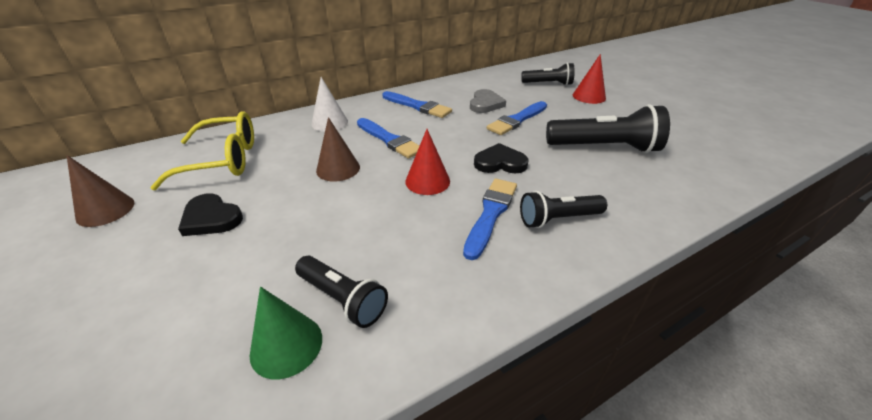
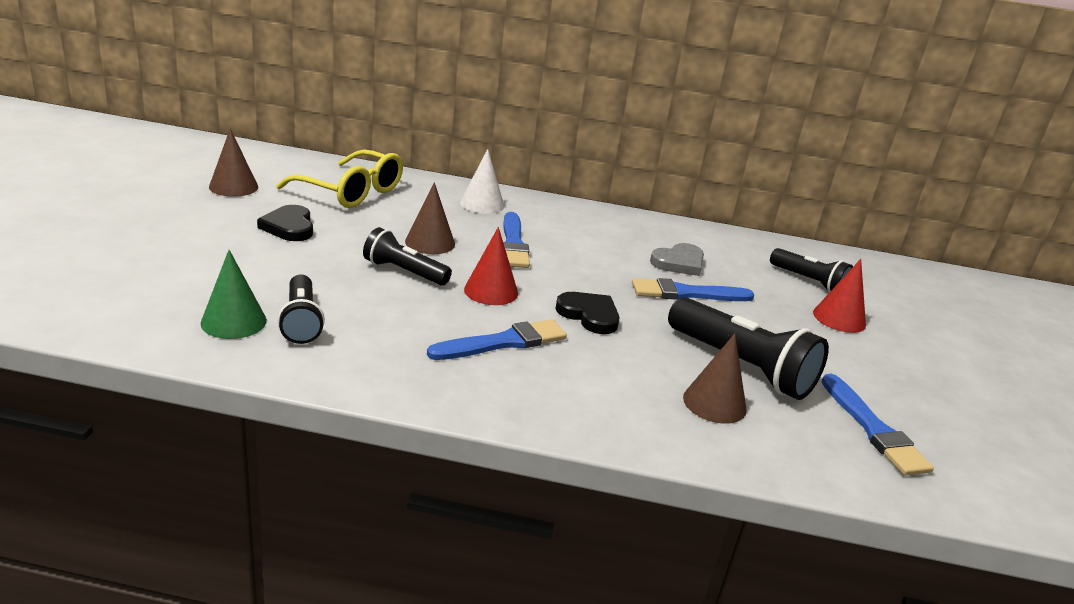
camera: 35 degrees right, 10 degrees down
blue brush [382,91,452,118] -> blue brush moved to [821,374,934,476]
black flashlight [520,191,607,228] -> black flashlight moved to [363,227,452,285]
none -> brown cone [683,333,747,424]

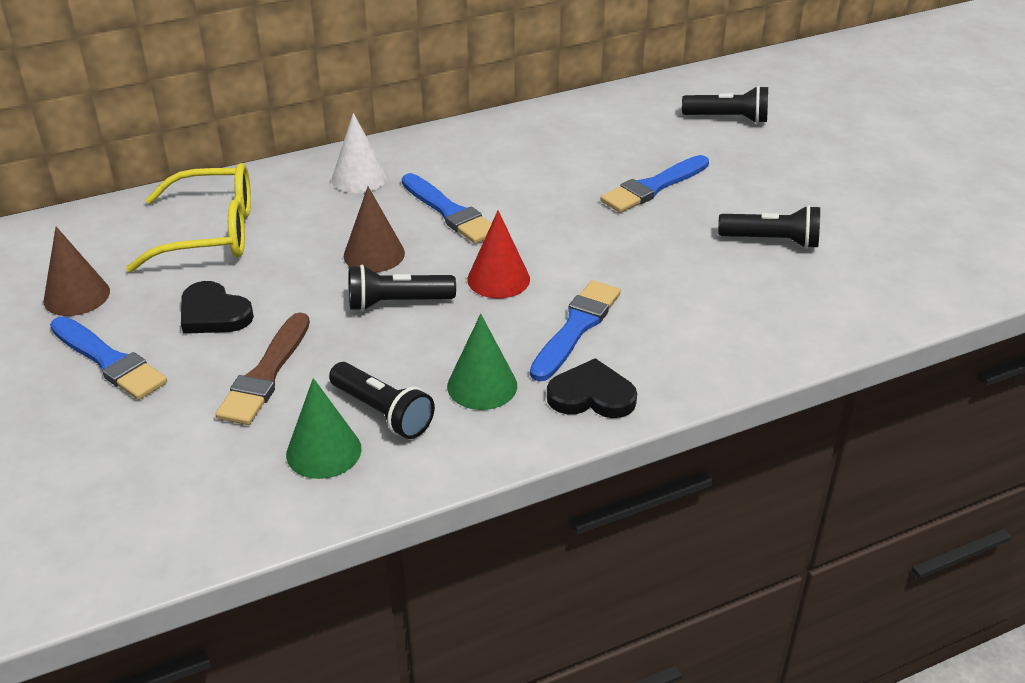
camera: 30 degrees left, 10 degrees up
black heart [555,292,619,334] -> black heart moved to [547,358,637,418]
grey heart [650,243,704,276] -> none
black flashlight [668,297,829,400] -> black flashlight [718,205,820,249], size x0.62
brown cone [683,333,747,424] -> none
red cone [813,259,866,333] -> none
blue brush [821,374,934,476] -> blue brush moved to [50,316,167,400]
none -> brown brush [215,312,310,425]
none -> green cone [447,314,517,410]

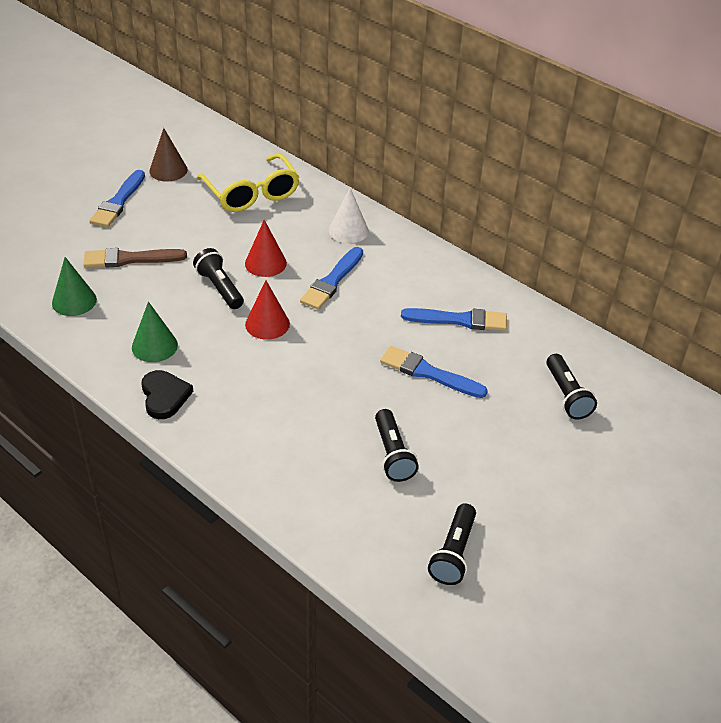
camera: 65 degrees right, 5 degrees up
black heart [181,281,254,334] -> none
black flashlight [329,362,435,439] -> black flashlight moved to [428,503,476,585]
brown cone [344,187,405,273] -> red cone [245,220,287,277]
blue brush [530,280,621,381] -> blue brush moved to [401,308,507,331]

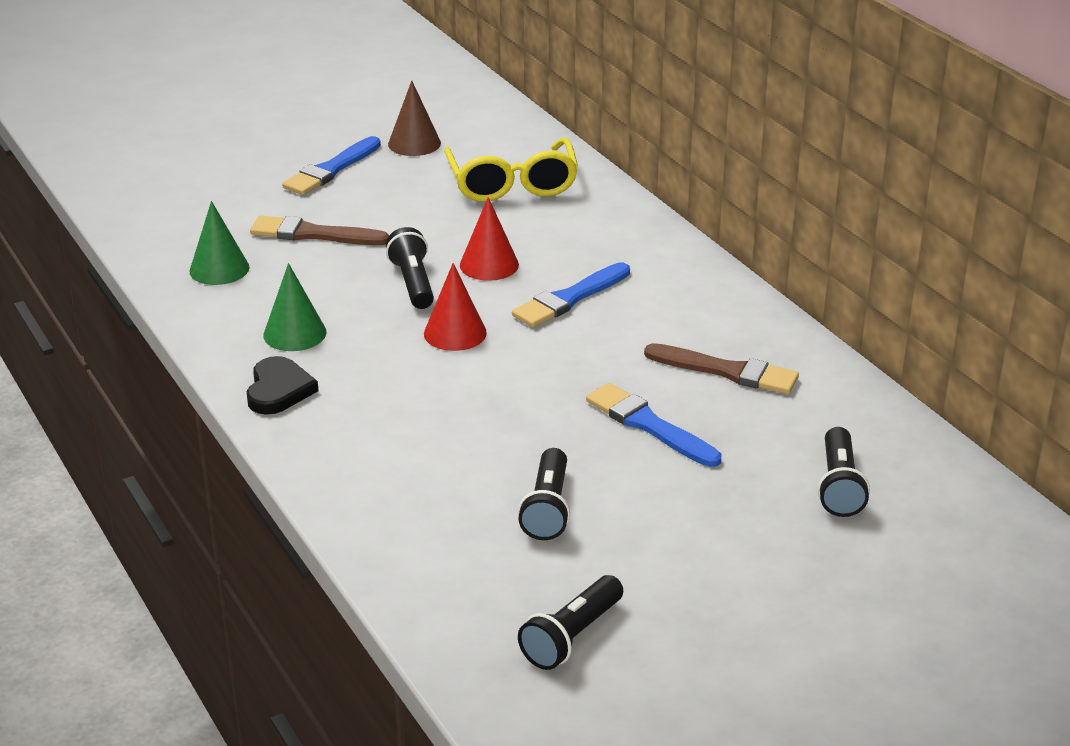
camera: 20 degrees right, 10 degrees down
white cone [329,188,369,243] -> none
blue brush [401,308,507,331] -> brown brush [644,343,799,394]

